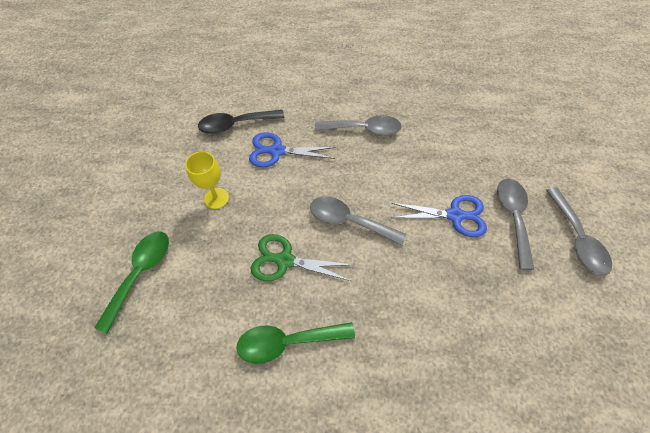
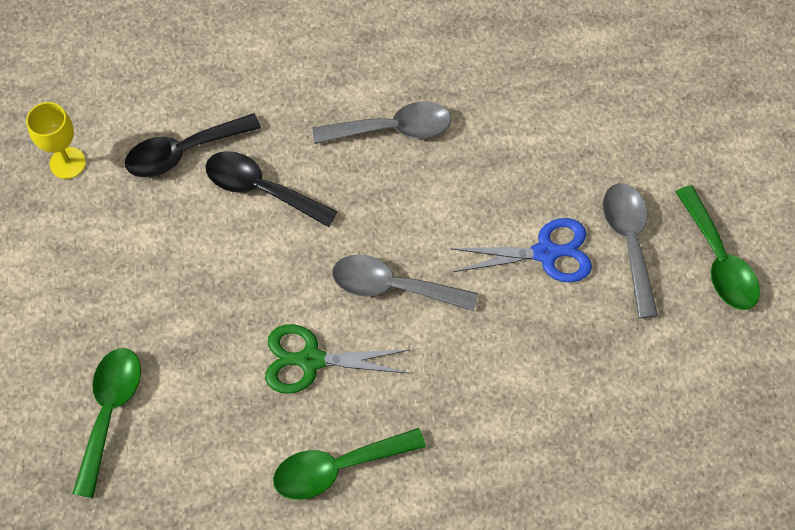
camera: 10 degrees left, 5 degrees up
yellow goblet [185,151,229,209] -> yellow goblet moved to [26,102,86,179]
blue scissors [249,132,336,167] -> black spoon [206,151,338,227]
grey spoon [546,187,612,276] -> green spoon [676,185,760,310]

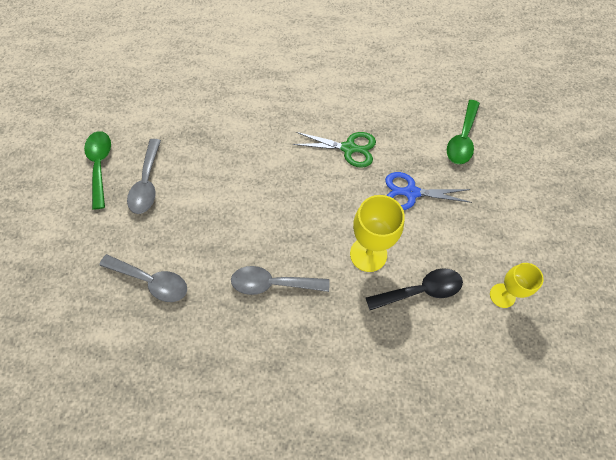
camera: 170 degrees left, 0 degrees up
black spoon [206,151,338,227] -> yellow goblet [350,195,405,272]
green spoon [273,428,426,499] -> none
grey spoon [332,254,478,311] -> grey spoon moved to [99,254,187,302]
blue scissors [450,218,592,283] -> blue scissors moved to [385,172,472,210]

